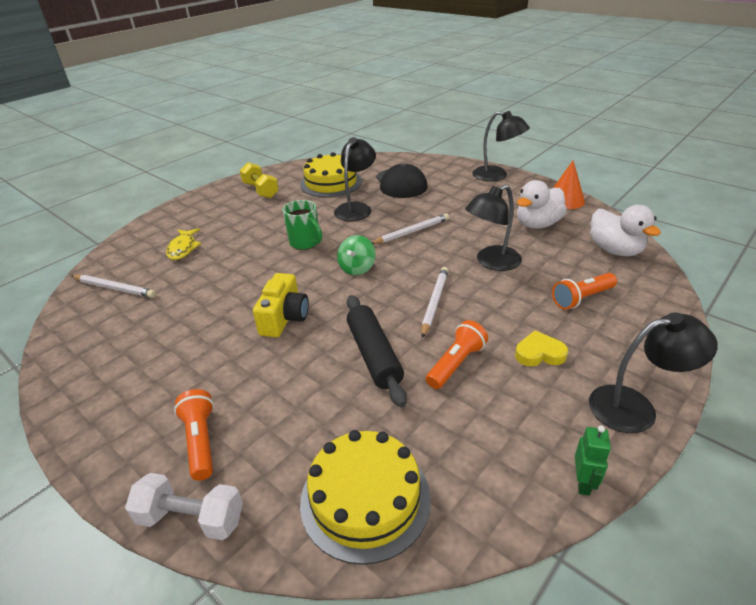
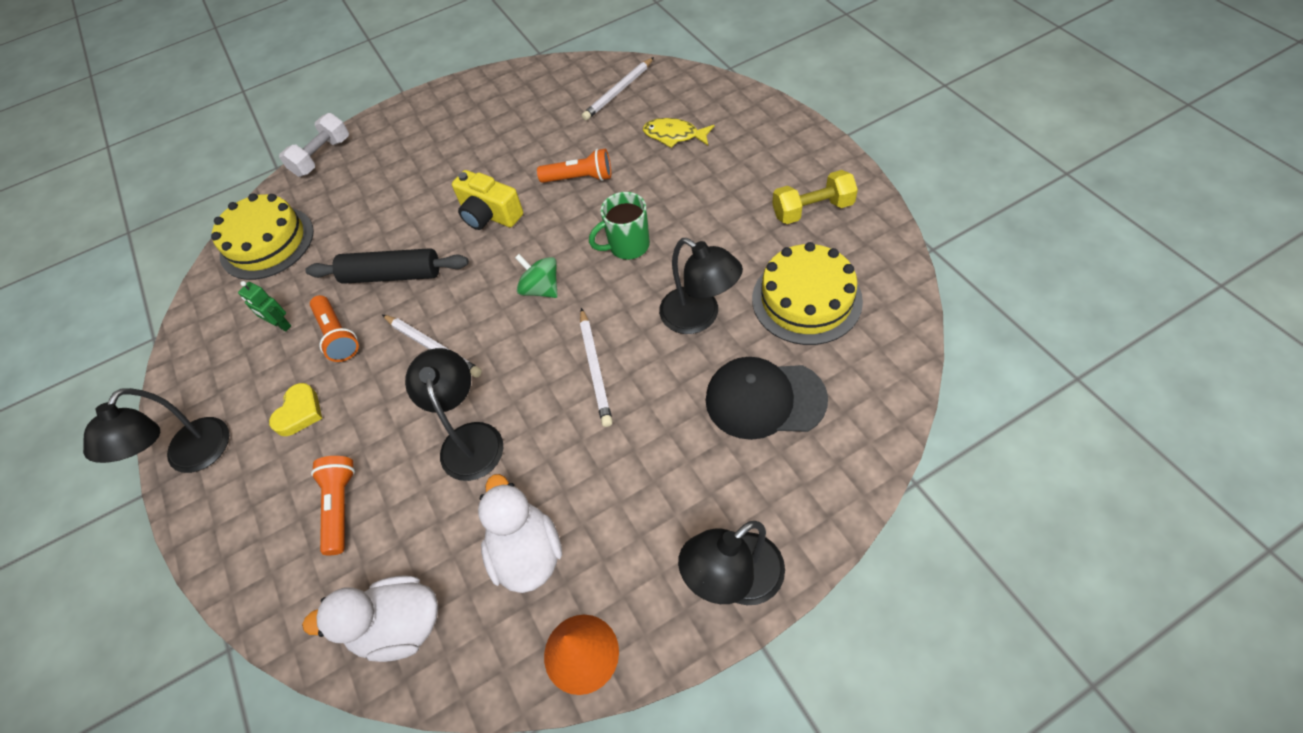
camera: 115 degrees right, 20 degrees up
orange flashlight [174,389,214,481] -> orange flashlight moved to [537,149,611,183]
green robot [575,425,611,496] -> green robot moved to [238,281,291,331]

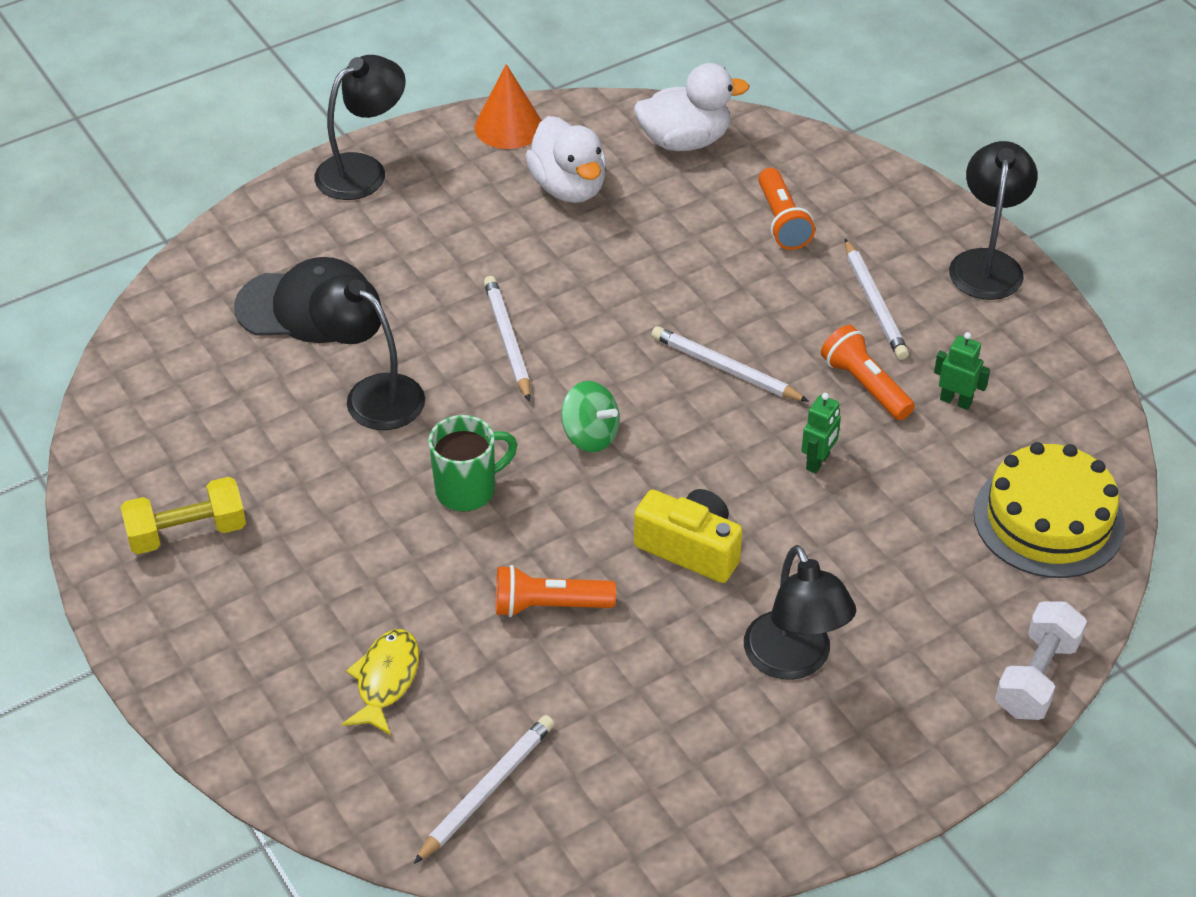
camera: 170 degrees right, 10 degrees down
yellow heart [269,383,322,436] -> white pencil [845,239,909,360]
black rolling pin [305,248,469,284] -> green robot [802,393,841,474]
black lamp [405,348,503,481] -> black lamp moved to [744,545,856,680]
yellow fish [643,118,714,148] -> yellow fish turned 90 degrees counterclockwise [342,629,419,735]
yellow cake [752,242,863,345] -> none

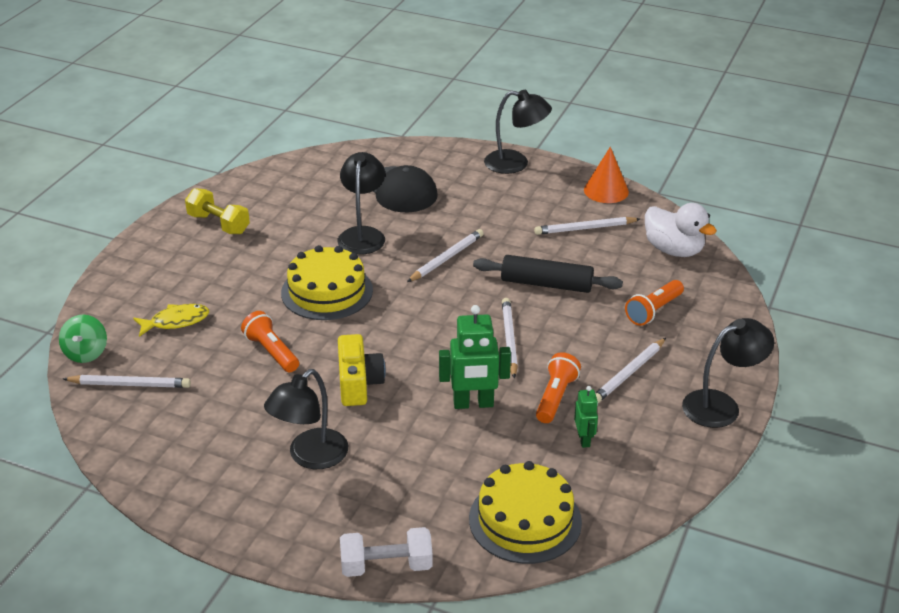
camera: 55 degrees right, 10 degrees down
green mug [428,415,517,512] -> yellow cake [281,245,373,320]
white duck [526,116,607,203] -> white pencil [534,217,640,235]
green spinning top [561,381,620,452] -> green spinning top moved to [59,314,107,363]
green robot [802,393,841,474] -> green robot [439,305,511,409], size x1.80
none -> black rolling pin [473,255,623,293]

